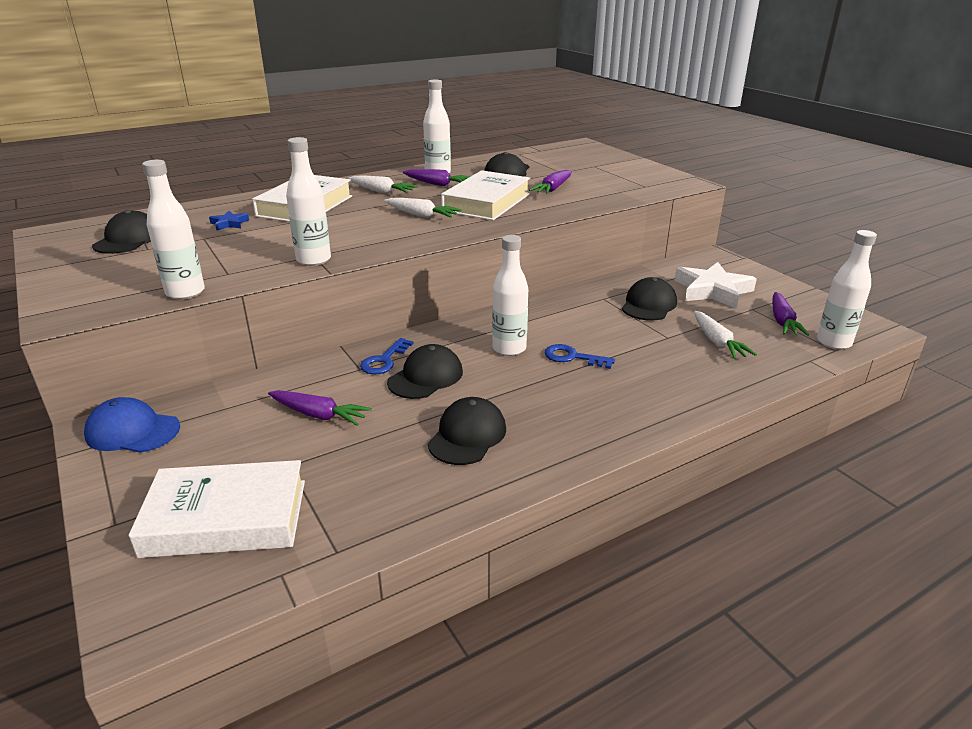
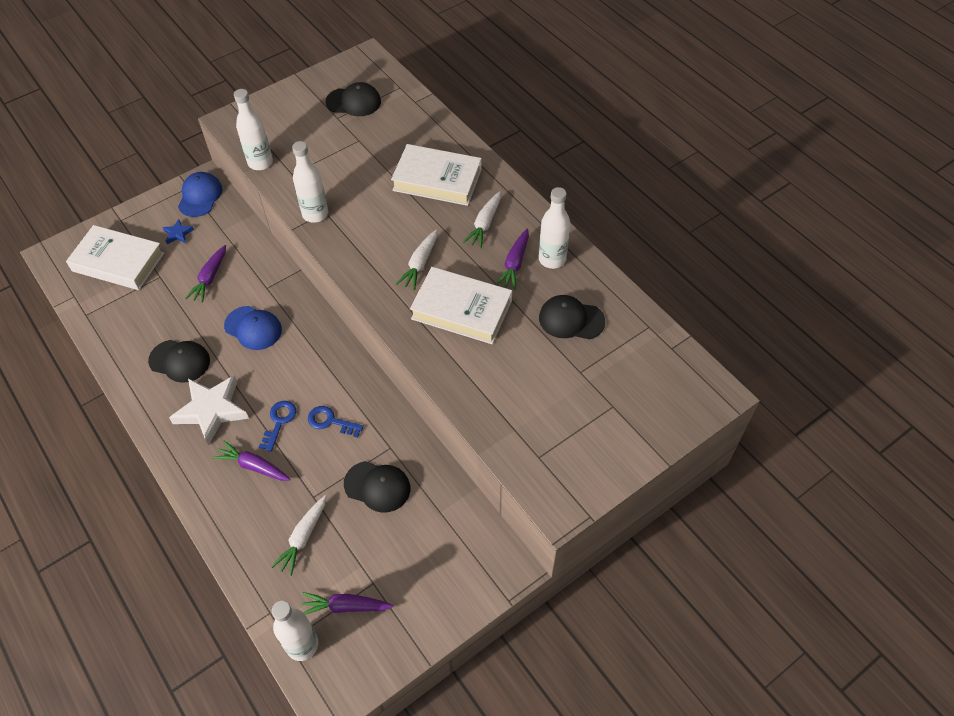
camera: 85 degrees right, 25 degrees up
white book [129,460,305,558] -> white book turned 60 degrees counterclockwise [66,225,164,290]
blue star [209,211,249,231] -> blue star moved to [162,219,194,244]
blue key [360,338,414,374] -> blue key moved to [308,406,364,438]
black cap [387,344,463,399] -> blue cap [224,306,282,350]
white bottle [492,235,528,356] -> none
purple carrot [529,170,572,194] -> purple carrot moved to [212,440,291,481]
white star [675,262,757,309] -> white star moved to [169,375,249,446]
white carrot [694,311,757,359] -> white carrot turned 45 degrees counterclockwise [271,495,327,576]

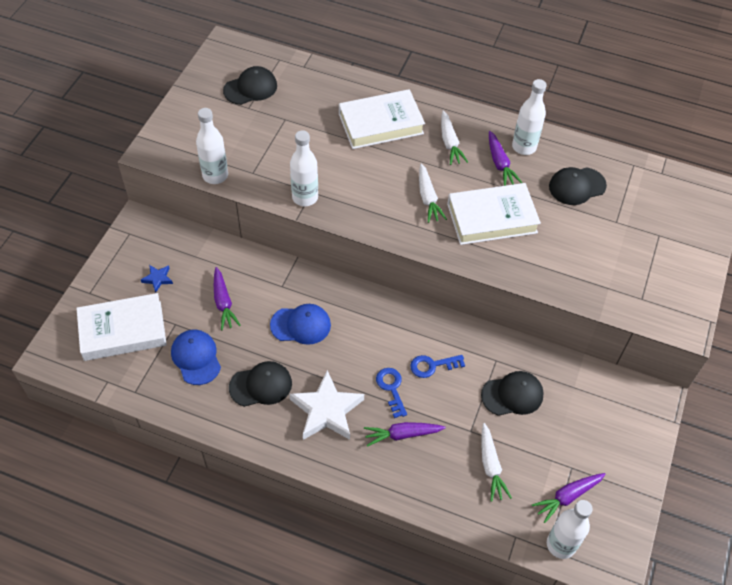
camera: 35 degrees left, 0 degrees up
blue cap [178,172,223,217] -> blue cap moved to [171,330,221,385]

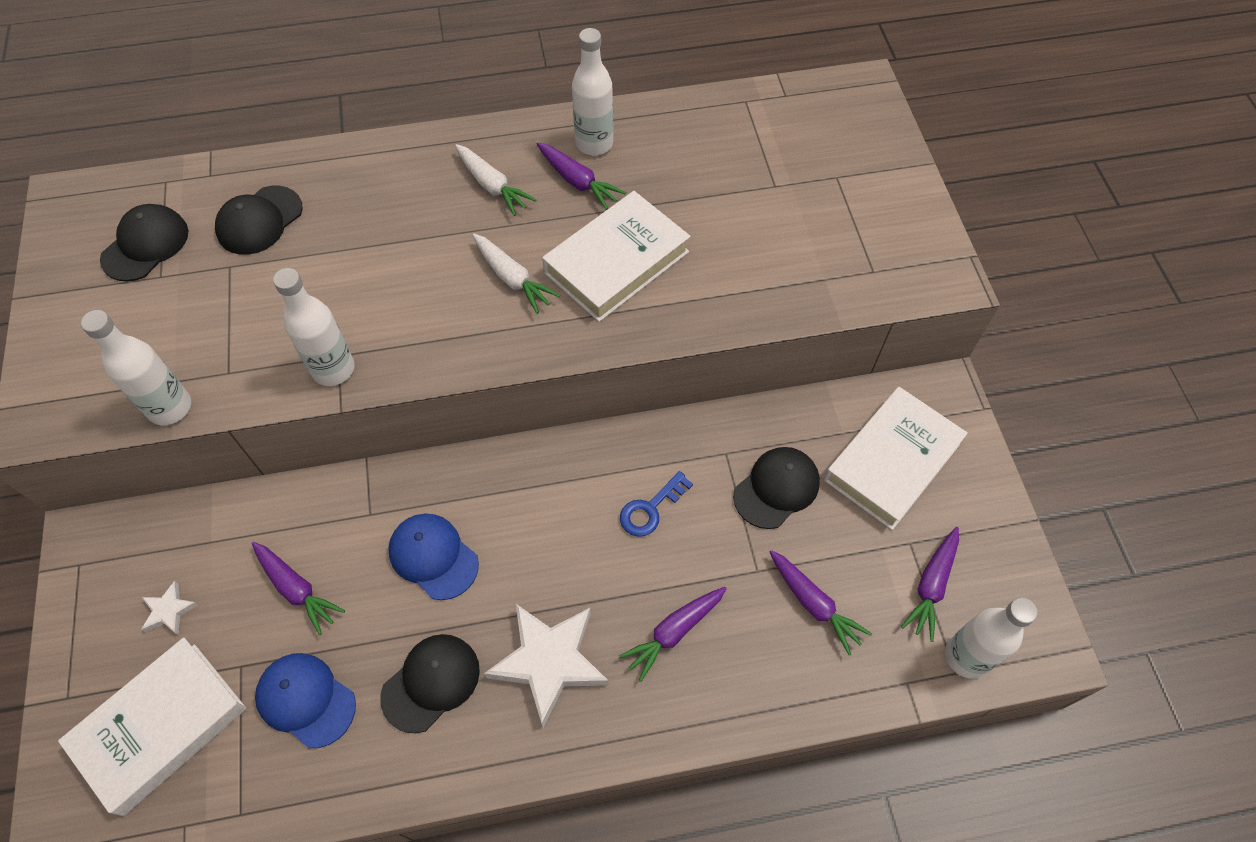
camera: 30 degrees left, 5 degrees up
blue star [141,265,173,293] -> white star [141,581,198,635]
blue cap [270,304,331,345] -> blue cap turned 105 degrees counterclockwise [388,514,479,600]
white book [339,89,425,149] -> white book moved to [824,387,968,530]
blue key [376,368,407,418] -> none
white carrot [481,423,512,502] -> purple carrot [769,550,872,655]
black cap [549,167,607,205] -> black cap moved to [215,186,303,255]

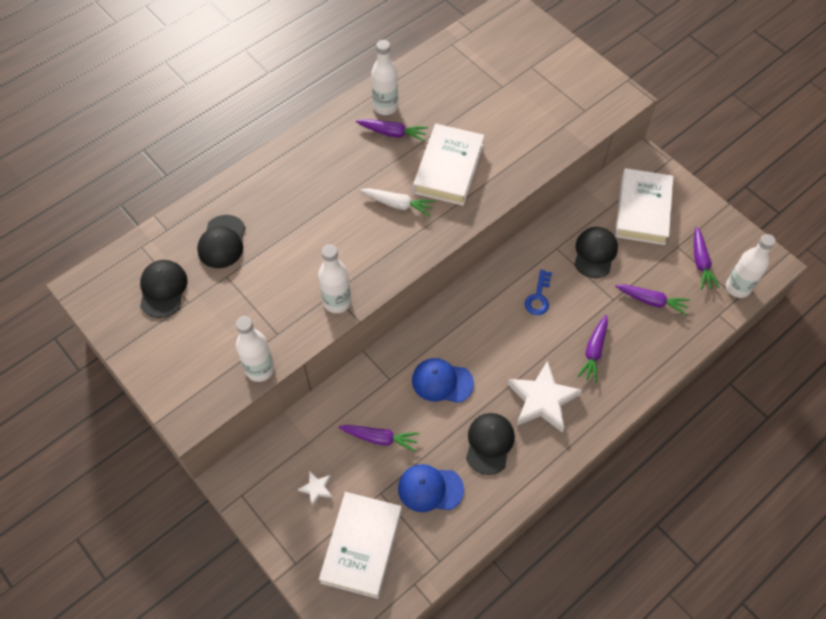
camera: 30 degrees left, 0 degrees up
white carrot [455,144,536,216] -> none

